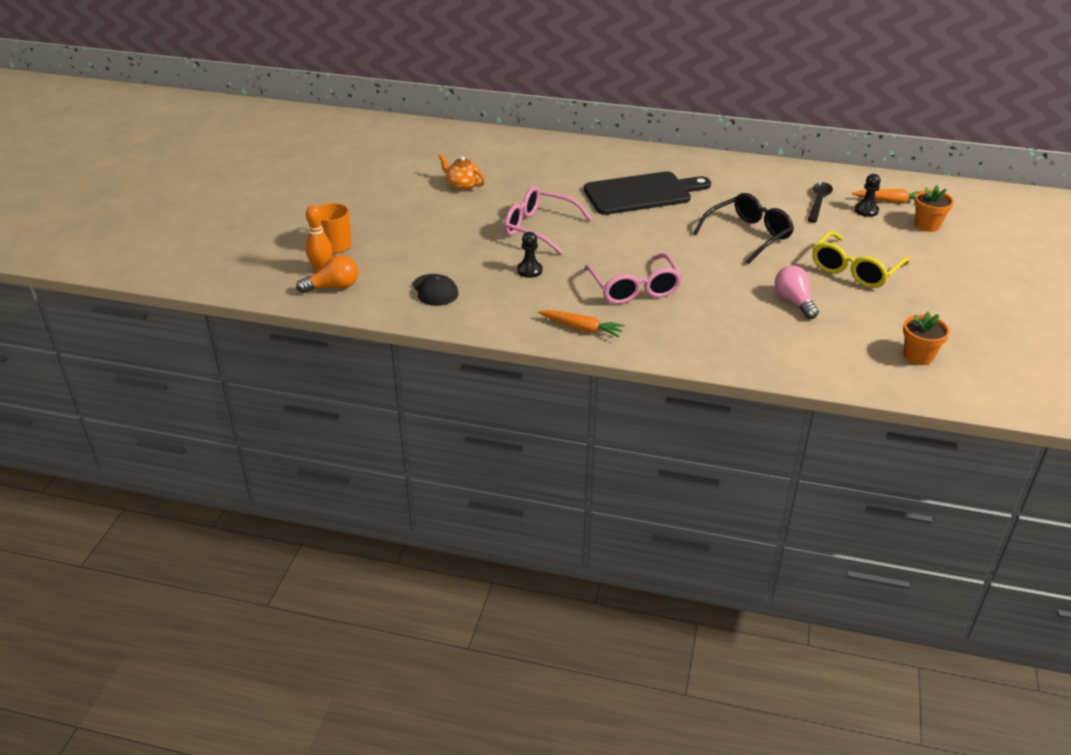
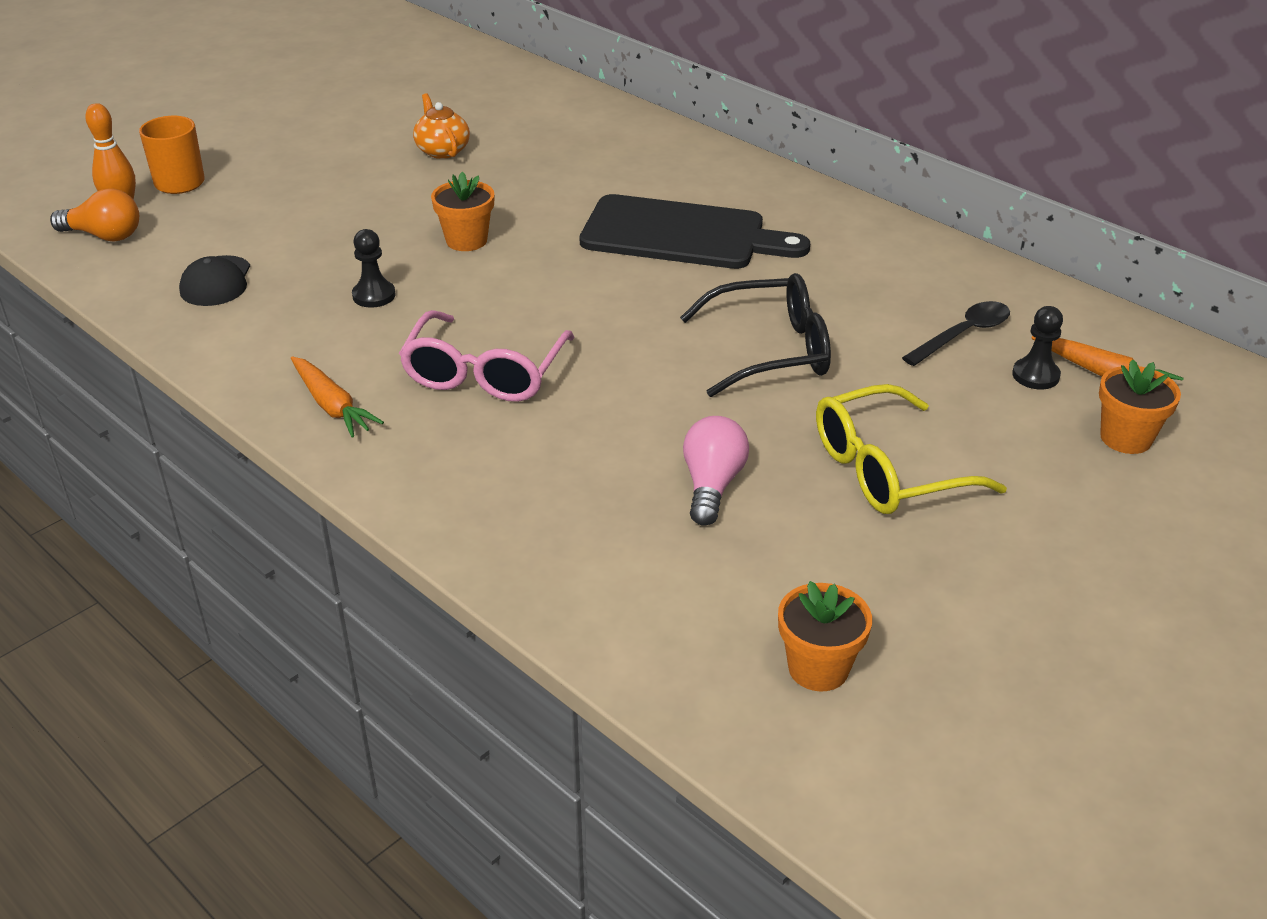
camera: 30 degrees right, 0 degrees up
pink glasses [504,186,592,255] -> orange flower pot [431,172,494,251]

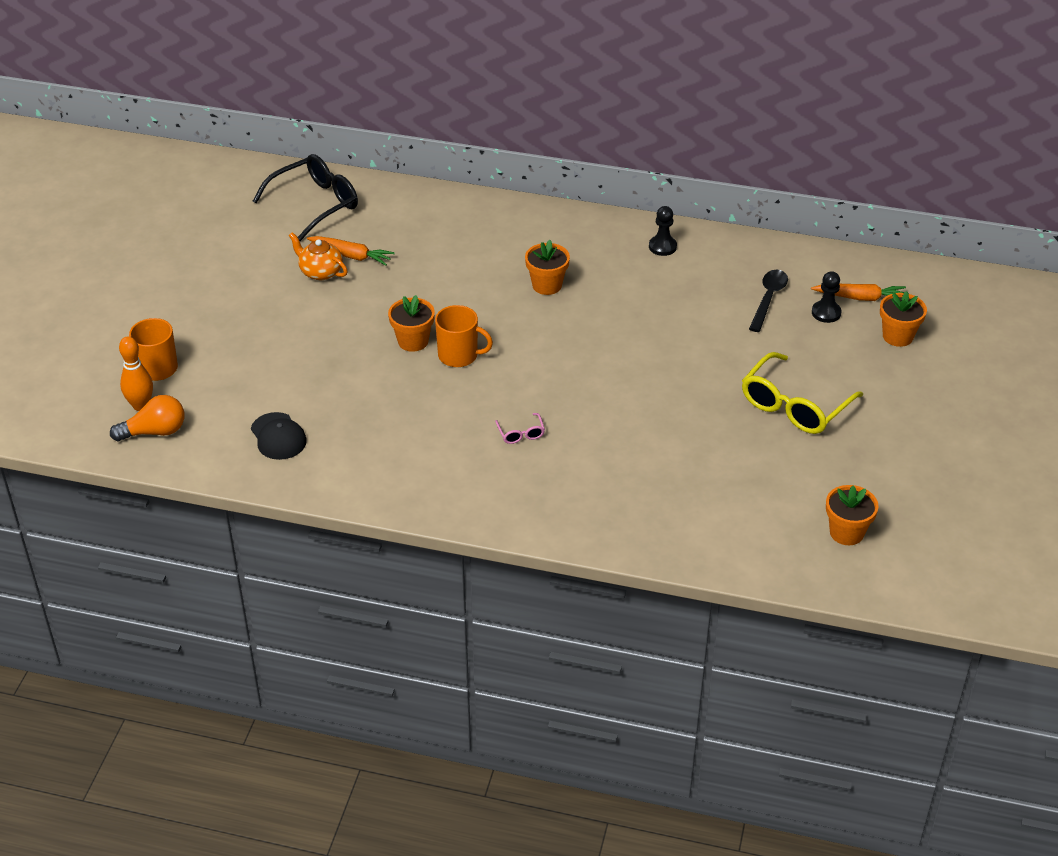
camera: 30 degrees left, 5 degrees up
orange carrot [291,356,384,438] -> orange carrot moved to [307,236,395,266]
black pawn [352,229,395,308] -> black pawn moved to [649,206,677,256]
pink glasses [399,310,575,402] -> pink glasses [495,413,545,444], size x0.43
black cutting board [580,194,810,269] -> orange flower pot [525,240,570,295]
black glasses [680,273,831,397] -> black glasses moved to [253,154,358,241]
pink light bulb [683,416,749,526] -> none
none -> orange mug [435,305,493,367]

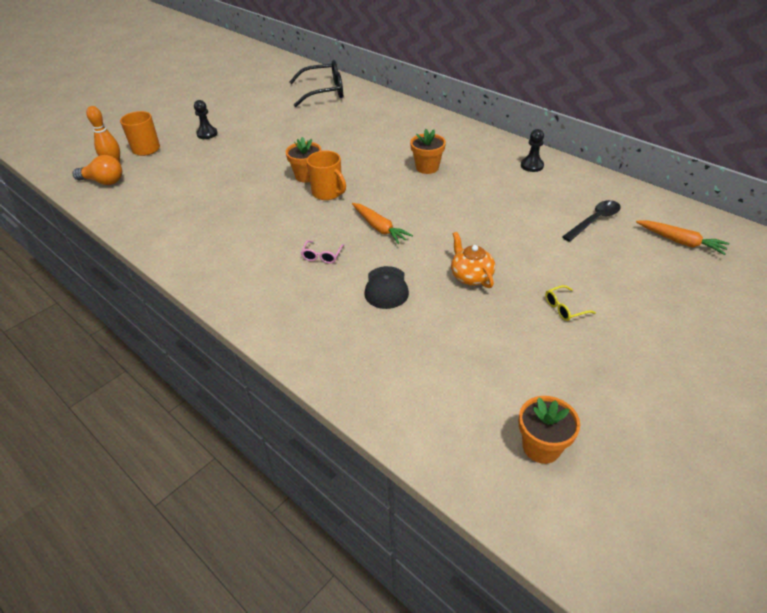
camera: 30 degrees right, 0 degrees up
black cap [251,412,307,460] -> black cap moved to [364,266,409,309]
orange teapot [289,232,348,280] -> orange teapot moved to [451,232,495,288]
orange carrot [307,236,395,266] -> orange carrot moved to [352,203,413,244]
yellow glasses [742,352,863,434] -> yellow glasses [545,285,596,321], size x0.43
black pawn [812,271,841,323] -> black pawn moved to [194,100,217,139]
orange flower pot [880,291,927,347] -> none

